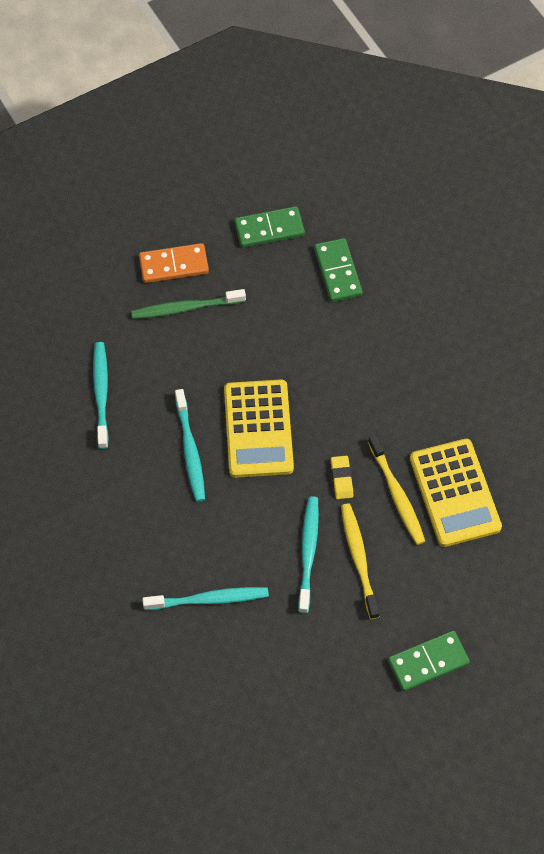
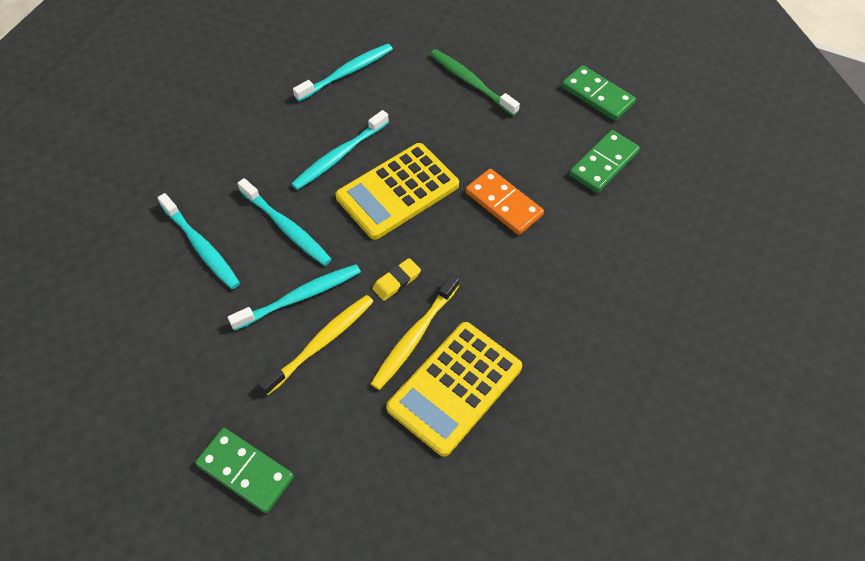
camera: 55 degrees right, 5 degrees down
orange domino [139,243,209,283] -> orange domino moved to [466,169,544,235]
none -> turquoise toothbrush [238,178,332,266]

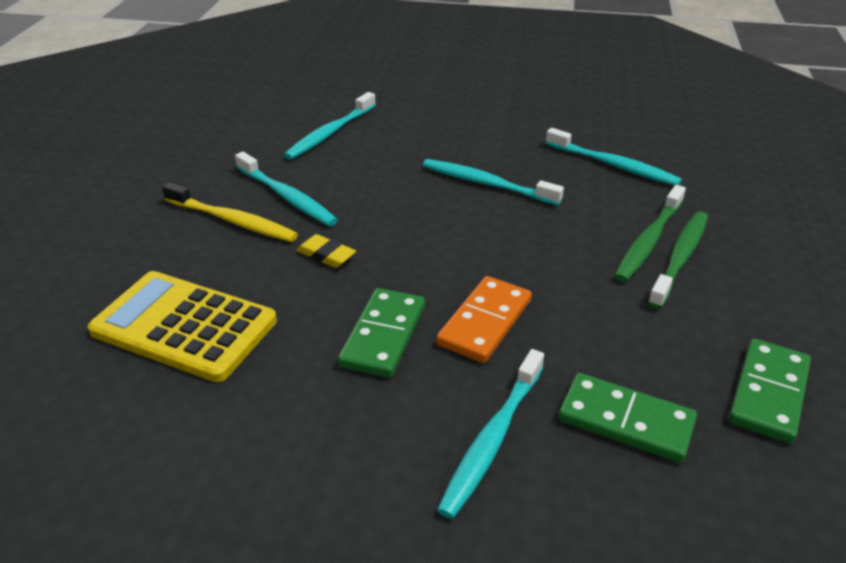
camera: 75 degrees right, 20 degrees down
green domino [195,428,294,513] -> green domino moved to [338,288,425,378]
turquoise toothbrush [238,178,332,266] -> turquoise toothbrush moved to [437,349,544,519]
yellow calculator [335,143,459,240] -> none
yellow toothbrush [371,274,459,390] -> none
none -> green toothbrush [614,185,686,282]

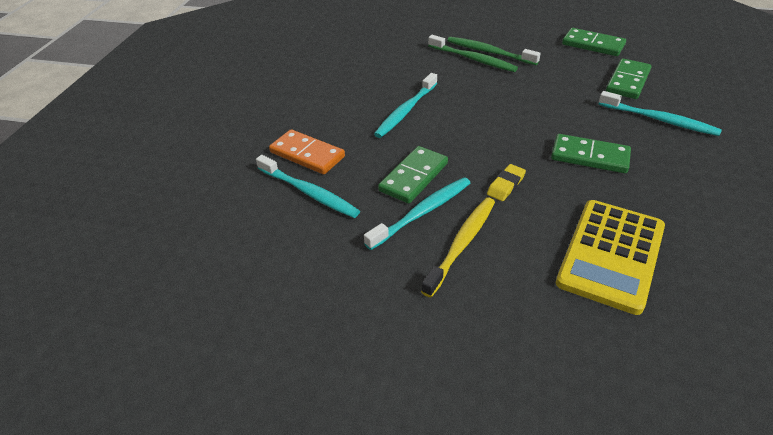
camera: 85 degrees left, 5 degrees up
orange domino [436,276,532,363] -> orange domino moved to [269,129,345,174]
turquoise toothbrush [546,128,682,186] -> none
none -> green domino [378,146,448,204]

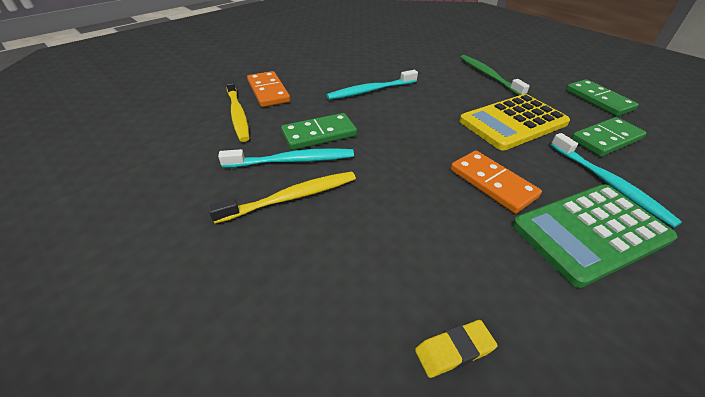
camera: 30 degrees right, 0 degrees up
turquoise toothbrush [256,155,360,218] -> yellow toothbrush [225,77,249,142]
green toothbrush [428,35,518,72] -> none
yellow eraser [487,164,526,201] -> yellow eraser moved to [415,320,498,378]
green domino [551,134,631,173] -> orange domino [451,151,542,214]
yellow calculator [556,200,665,315] -> yellow calculator moved to [459,94,570,151]
none -> green calculator [512,184,677,288]

